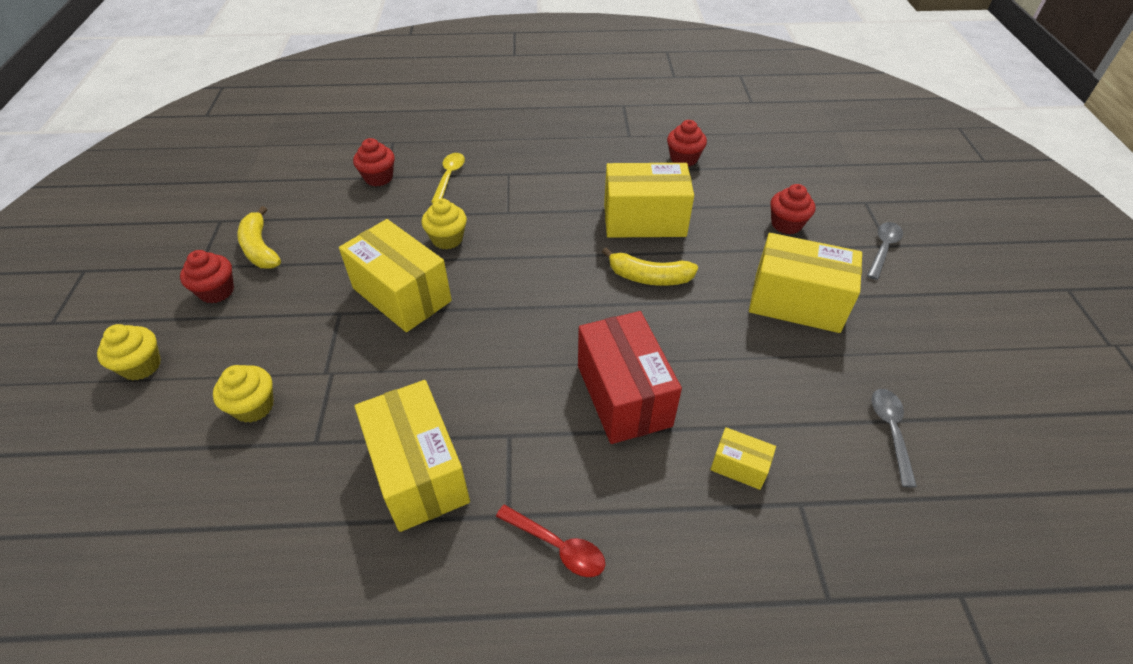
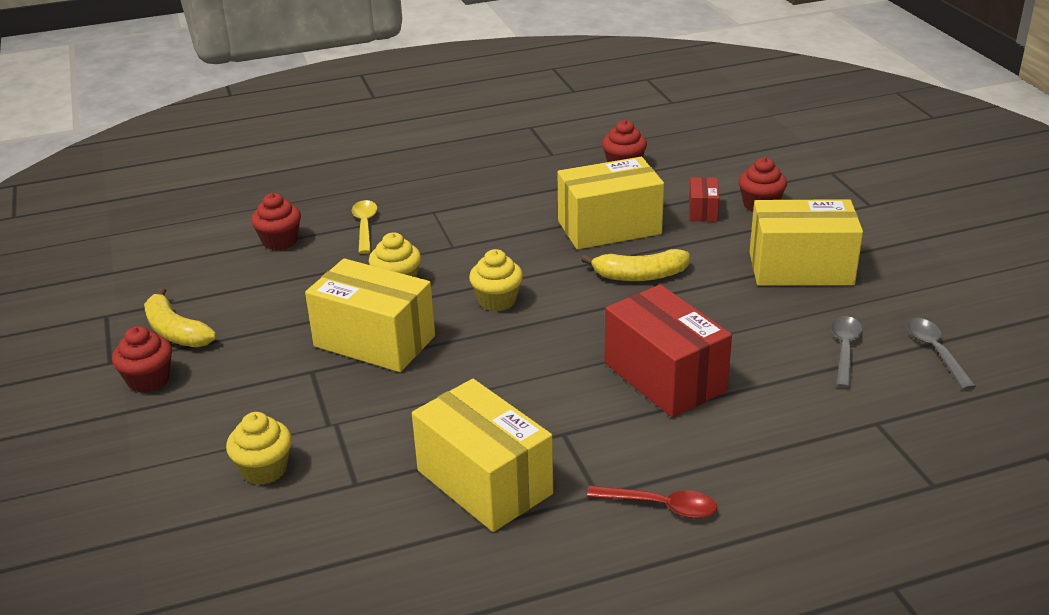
camera: 15 degrees left, 15 degrees down
yellow cupcake [97,324,161,381] -> yellow cupcake moved to [469,249,523,311]
yellow box [710,427,776,490] -> none
grey spoon [867,222,903,280] -> grey spoon moved to [831,316,863,388]
none -> red box [689,177,719,222]

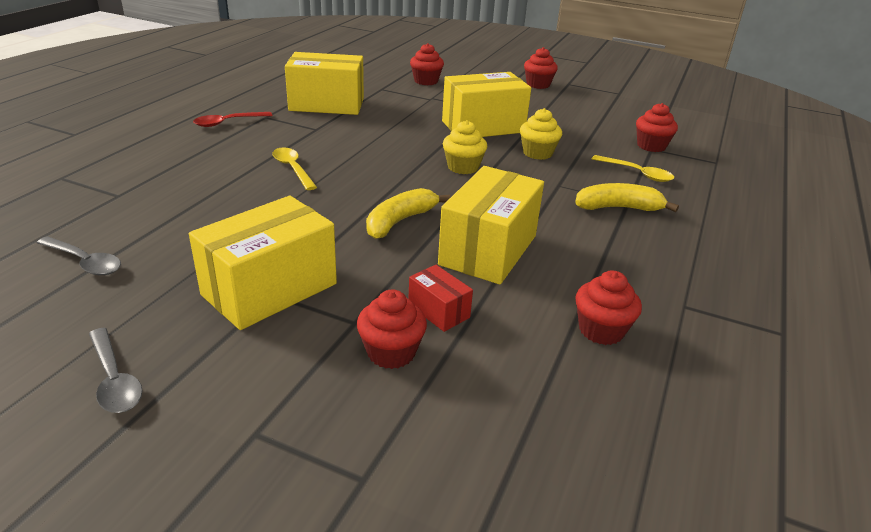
camera: 130 degrees right, 0 degrees up
yellow banana [144,287,216,347] -> yellow banana moved to [576,183,679,212]
yellow cupcake [226,412,292,485] -> red cupcake [410,43,444,85]
red box [604,284,732,418] -> yellow spoon [272,147,317,190]
grey spoon [831,316,863,388] -> grey spoon moved to [89,328,143,413]

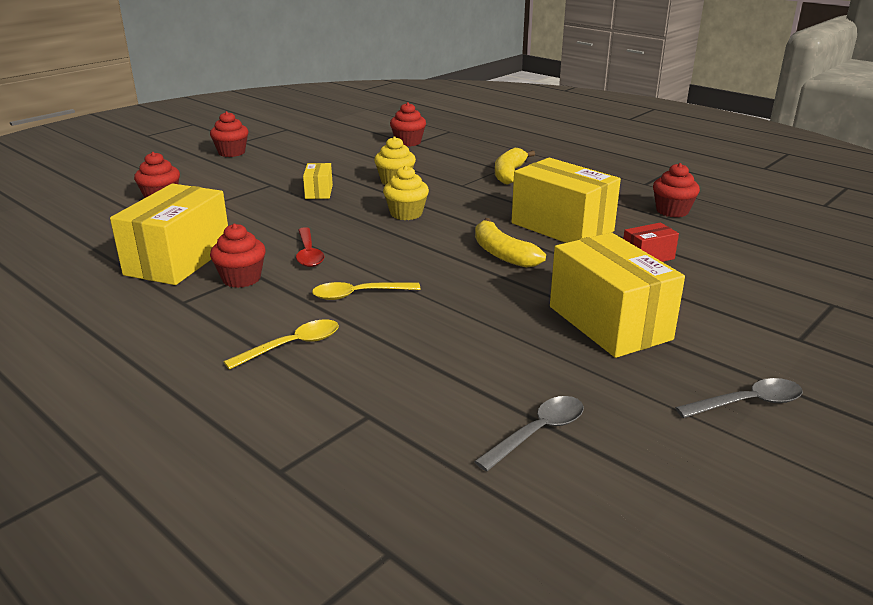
camera: 70 degrees left, 5 degrees down
red spoon [193,112,273,127] -> red spoon moved to [296,227,324,267]
red cupcake [357,290,427,369] -> red cupcake moved to [210,223,266,288]
yellow box [442,72,531,137] -> yellow box [303,163,333,199], size x0.47
yellow spoon [592,155,674,182] -> yellow spoon moved to [224,319,339,370]

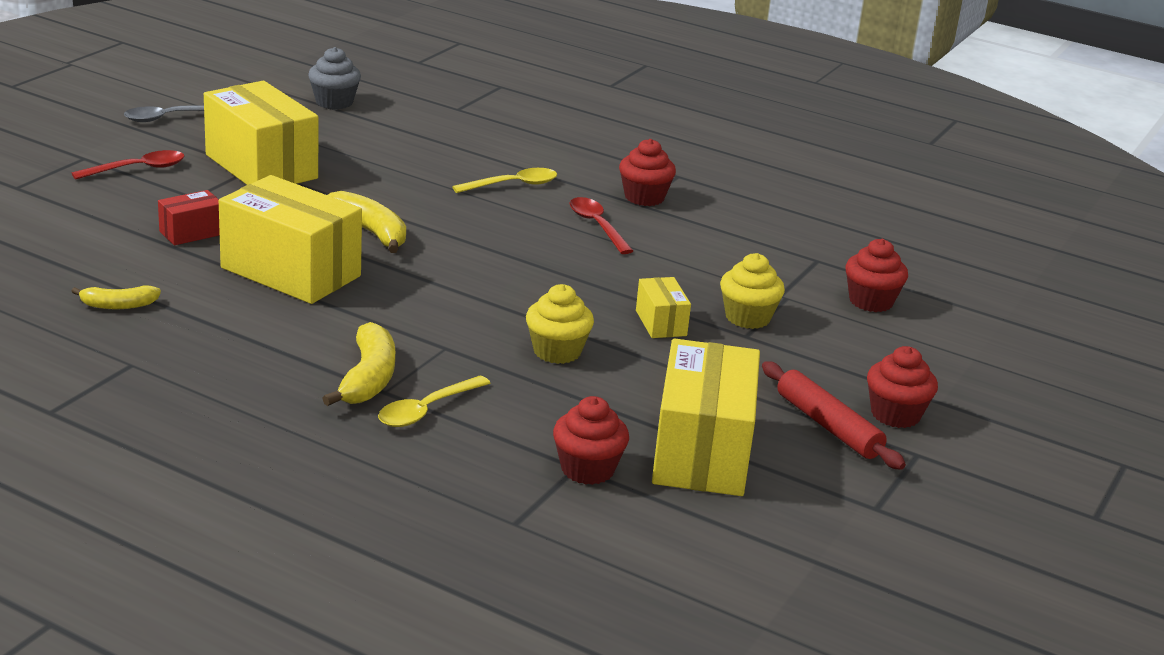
camera: 165 degrees right, 0 degrees up
yellow box [110,184,228,285] -> yellow box moved to [652,338,760,496]
yellow spoon [224,319,339,370] -> yellow spoon moved to [378,376,490,427]
yellow cupcake [383,165,429,220] -> yellow cupcake moved to [720,253,785,329]
grey spoon [474,396,584,472] -> grey cupcake [308,47,361,109]
red cupcake [653,163,700,217] -> yellow banana [71,285,161,309]
none -> red spoon [72,150,185,180]
none -> red rolling pin [762,361,906,470]

